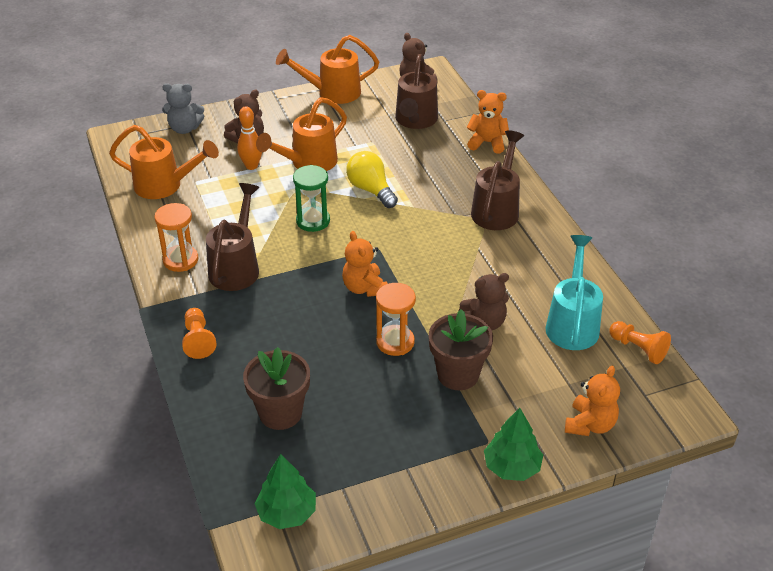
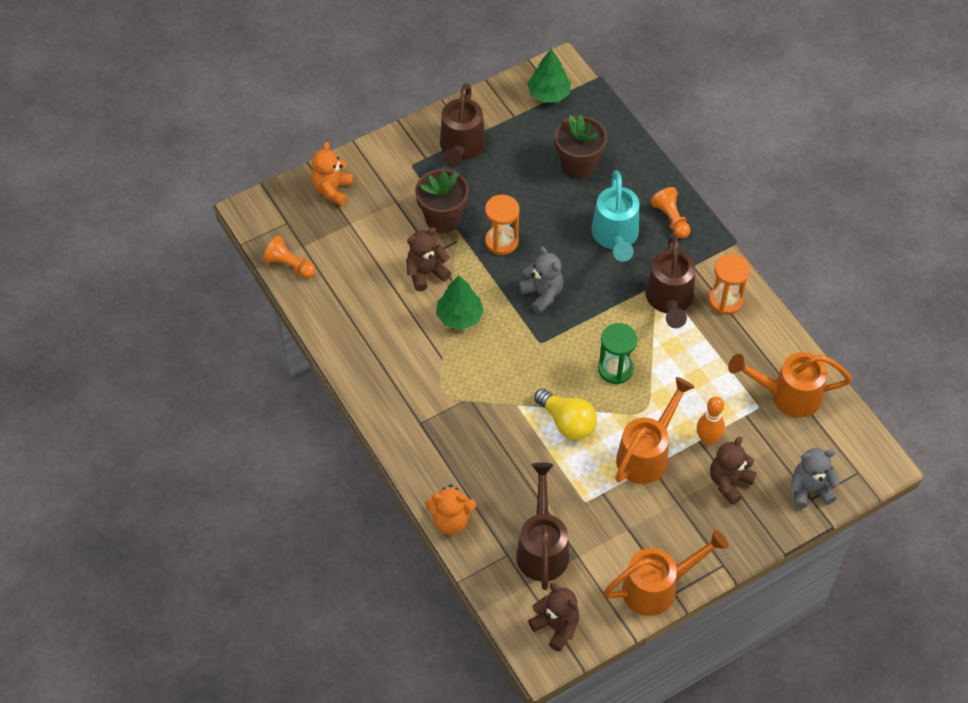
camera: 170 degrees right, 15 degrees up
orange teddy bear [342,231,388,297] -> grey teddy bear [518,246,563,314]
brown watering can [471,130,524,230] -> brown watering can moved to [440,83,486,168]
green tree [484,408,543,481] -> green tree moved to [436,275,484,330]
turquoise watering can [546,235,603,350] -> turquoise watering can moved to [592,171,639,262]

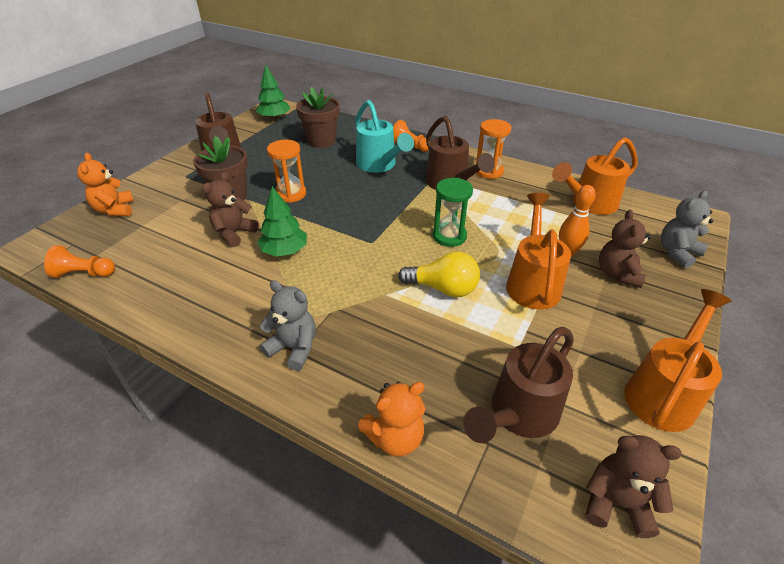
camera: 30 degrees left, 15 degrees down
brown watering can [516,463,569,590] -> brown watering can turned 105 degrees counterclockwise [463,327,574,443]
grey teddy bear [518,246,563,314] -> grey teddy bear moved to [259,280,316,371]

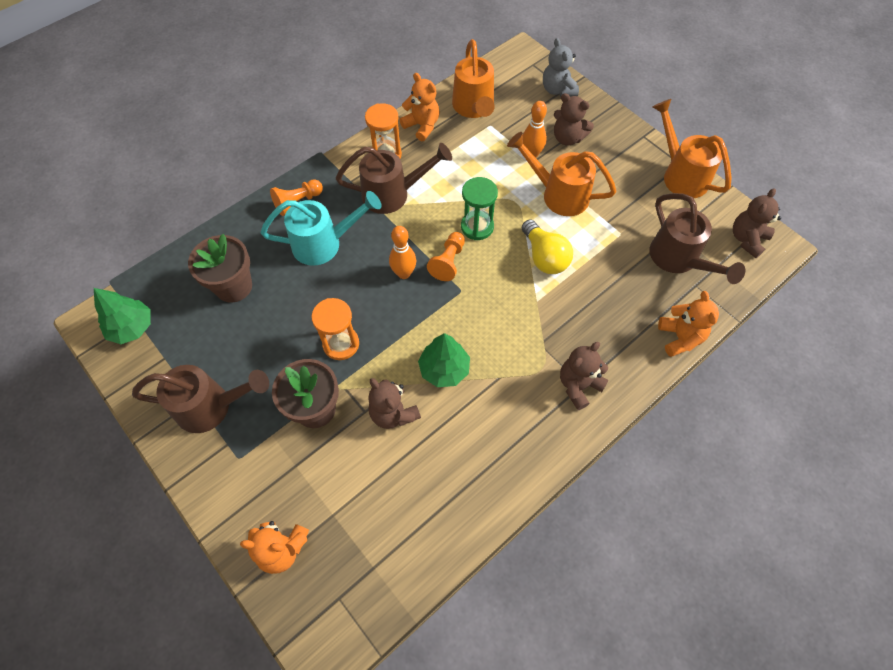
camera: 70 degrees left, 20 degrees up
orange pawn [44,245,115,278] -> orange pawn moved to [427,232,465,281]
grey teddy bear [259,280,316,371] -> brown teddy bear [560,342,609,410]
yellow light bulb [398,252,480,297] -> yellow light bulb turned 120 degrees clockwise [522,219,573,274]
none -> orange bowling pin [389,226,416,279]
none -> orange teddy bear [400,73,440,141]

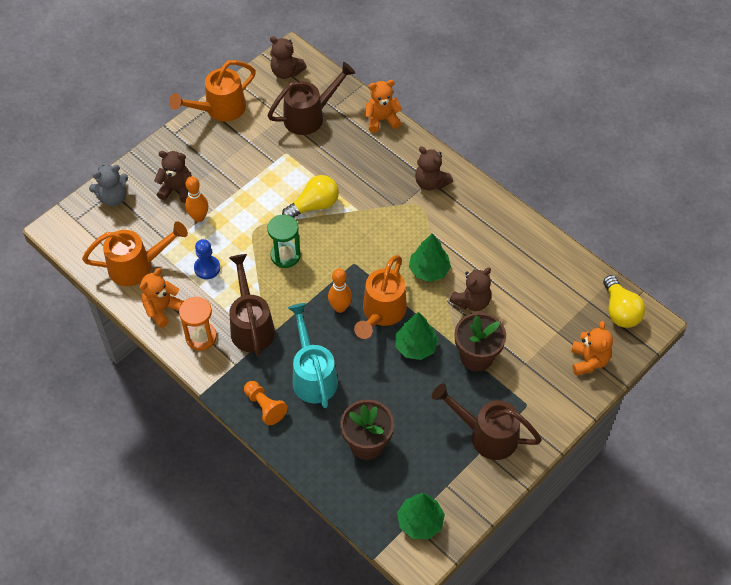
camera: 95 degrees left, 5 degrees down
brown watering can [132,365,269,433] -> brown watering can turned 60 degrees counterclockwise [432,383,542,460]
orange hourglass [312,298,359,360] -> green tree [395,312,439,360]
orange pawn [427,232,465,281] -> none
orange watering can [507,132,616,216] -> orange watering can moved to [354,255,407,339]
brown teddy bear [554,93,594,146] -> brown teddy bear turned 105 degrees counterclockwise [154,151,192,203]
none -> blue pawn [194,239,220,279]
none -> yellow light bulb [603,275,645,328]

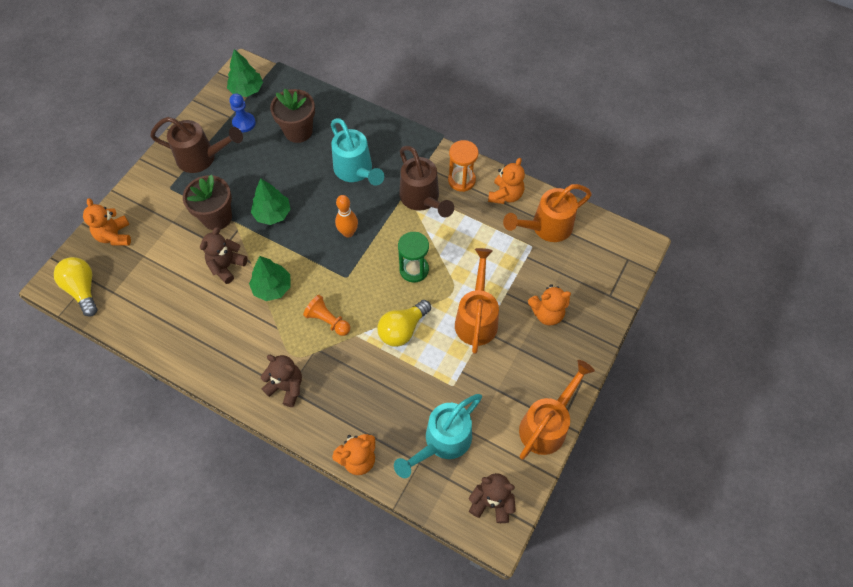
camera: 165 degrees right, 5 degrees up
grey teddy bear [89,165,128,206] -> none
brown teddy bear [154,151,192,203] -> orange teddy bear [528,284,571,325]
orange bowling pin [185,176,209,222] -> none
blue pawn [194,239,220,279] -> blue pawn moved to [229,93,256,133]
orange pawn [244,381,288,425] -> orange pawn moved to [303,295,350,336]
brown watering can [268,62,356,135] -> turquoise watering can [394,394,482,478]
orange watering can [354,255,407,339] -> orange watering can moved to [455,248,499,354]

